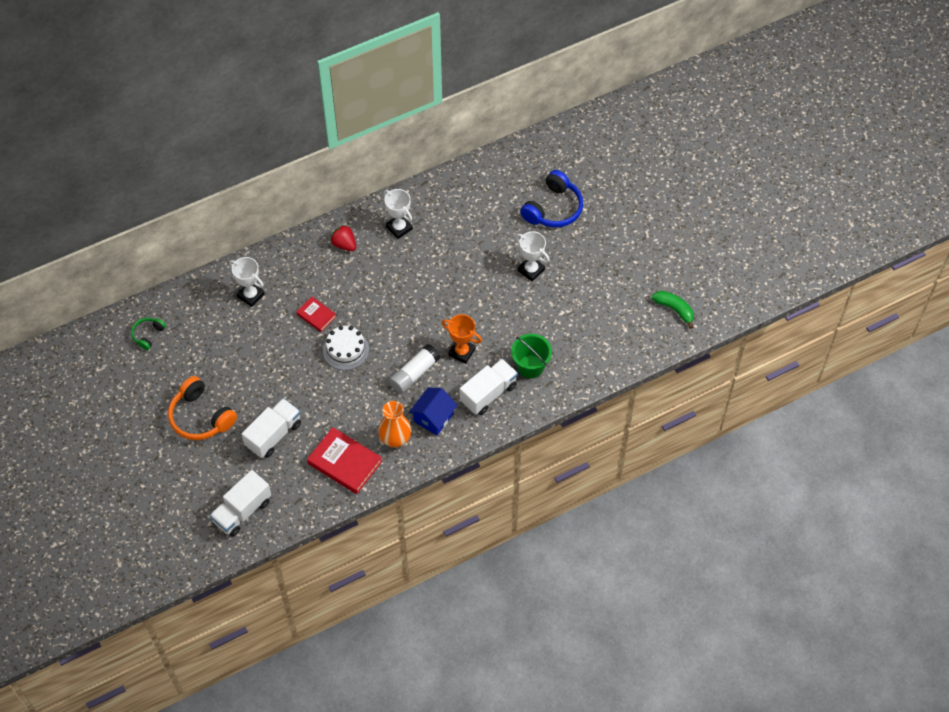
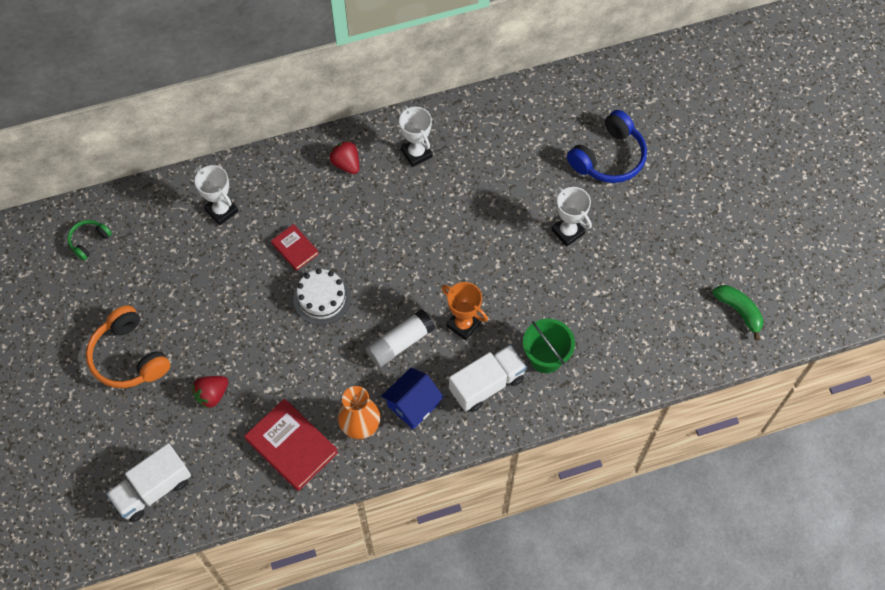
camera: 10 degrees right, 5 degrees up
white truck [242,398,301,458] -> red strawberry [192,376,228,409]

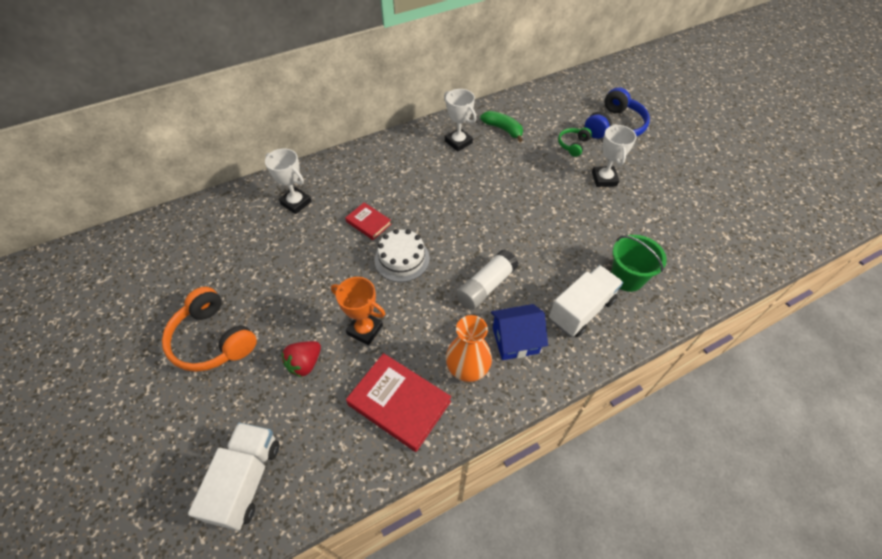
camera: 10 degrees left, 10 degrees down
green headphones [67,220,112,261] -> green headphones moved to [558,127,592,157]
white truck [106,443,191,522] -> white truck turned 150 degrees clockwise [188,422,279,531]
red strawberry [330,141,359,174] -> none
blue house [381,367,444,429] -> blue house turned 45 degrees clockwise [491,304,548,360]
orange trophy [441,282,488,341] -> orange trophy moved to [331,277,385,346]
white trophy [551,187,592,247] -> white trophy turned 45 degrees clockwise [592,124,637,187]
green banana [712,285,763,341] -> green banana moved to [480,111,523,142]

